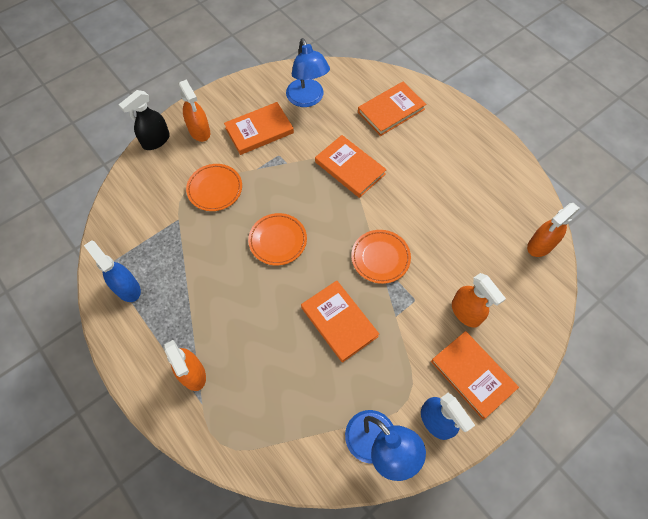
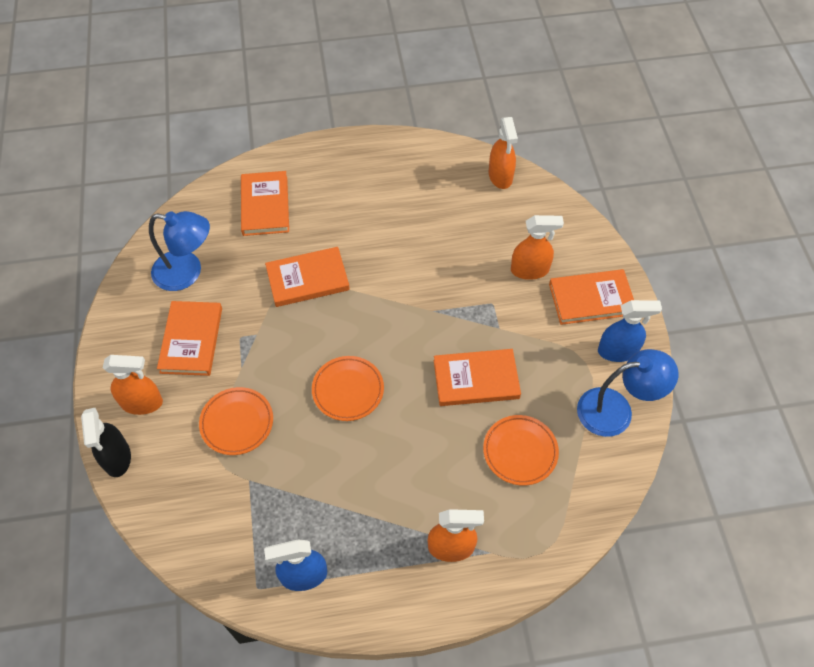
camera: 60 degrees left, 5 degrees down
orange plate [351,230,411,284] -> orange plate moved to [483,415,559,485]

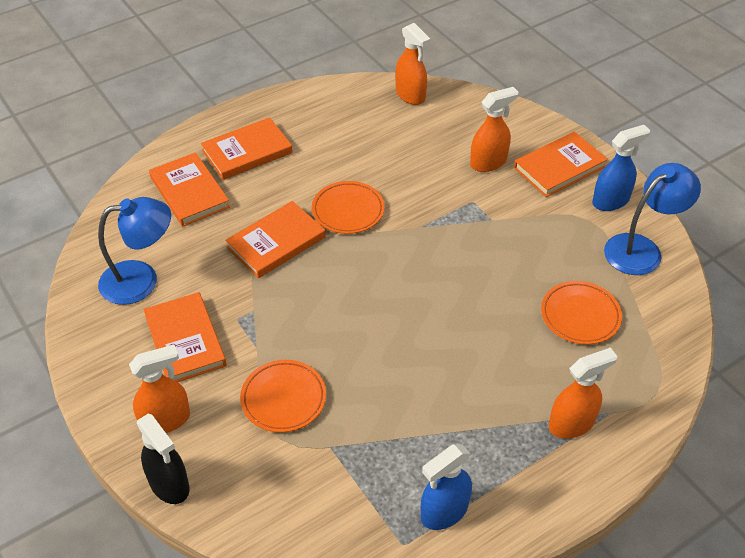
camera: 25 degrees left, 10 degrees down
orange plate [312,356,384,421] -> orange plate moved to [312,181,385,234]
orange book [434,349,521,406] -> orange book moved to [201,117,293,180]

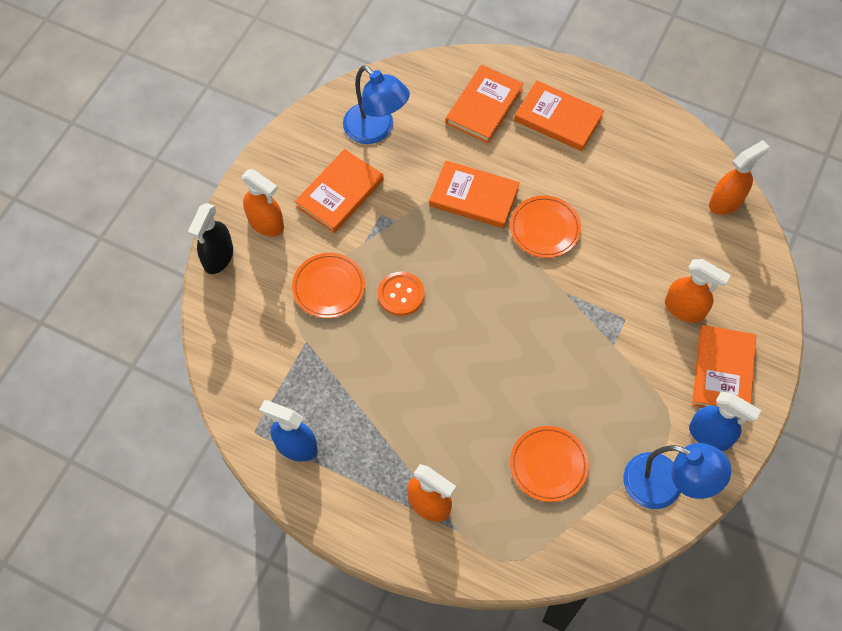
camera: 60 degrees right, 15 degrees up
orange spray bottle [395,23,430,105] -> orange spray bottle turned 150 degrees counterclockwise [709,140,769,215]
orange book [514,132,608,197] -> orange book turned 75 degrees clockwise [692,325,756,407]
none -> orange button [378,272,425,316]

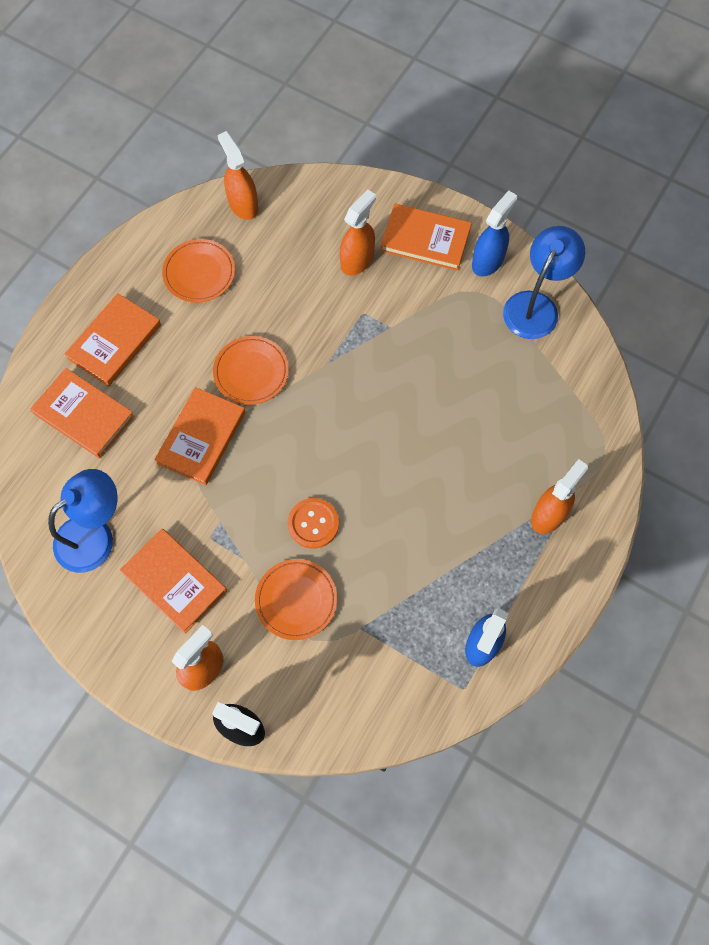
camera: 85 degrees left, 5 degrees up
orange plate [510,426,589,502] -> orange plate moved to [162,239,235,303]

